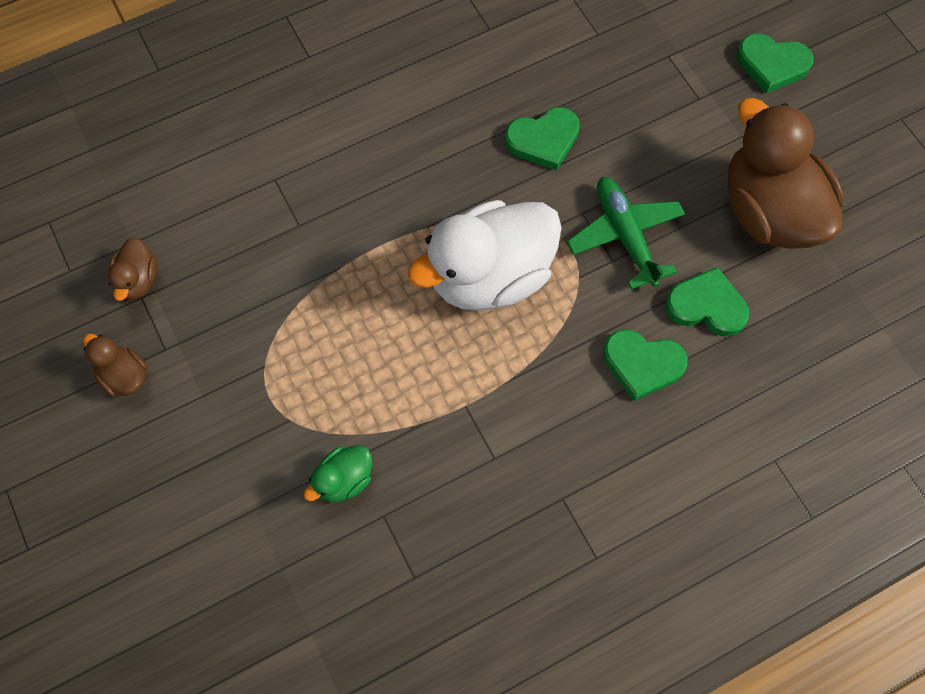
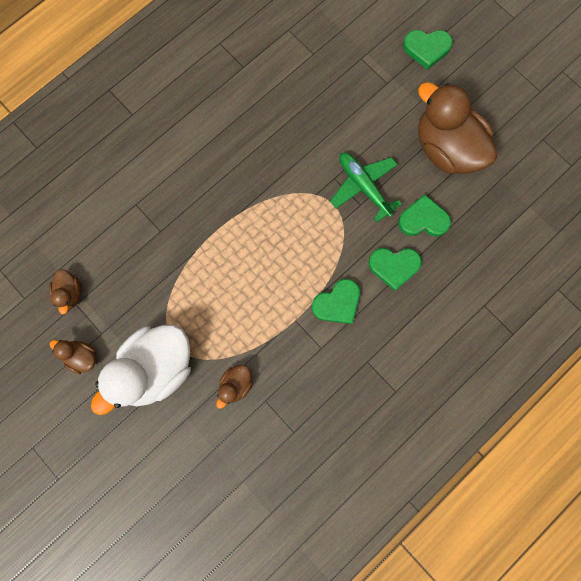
camera: 15 degrees left, 10 degrees up
green duck [304,445,372,502] -> brown duck [216,365,253,409]
white duck [408,200,562,311] -> white duck moved to [91,325,191,415]
green heart [505,107,580,170] -> green heart moved to [312,279,360,324]

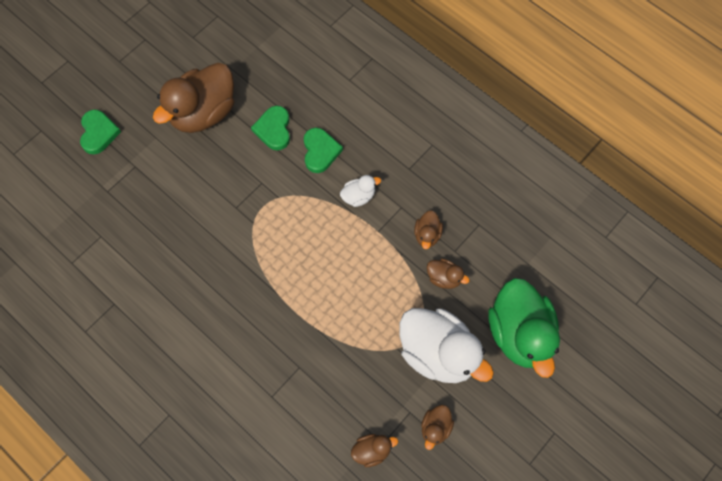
camera: 95 degrees left, 10 degrees down
green heart [312,279,360,324] -> white duck [340,175,381,207]
green plane [330,153,402,222] -> none
none -> brown duck [414,210,443,249]
none -> green duck [488,278,560,378]

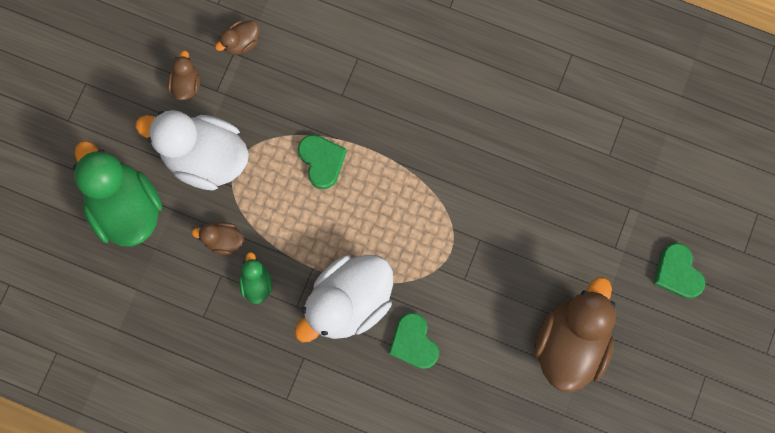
camera: 160 degrees right, 10 degrees up
green heart [251,106,290,150] -> green heart moved to [298,135,347,189]
white duck [340,175,381,207] -> white duck [294,255,393,342], size x2.23
brown duck [414,210,443,249] -> green duck [239,252,273,304]

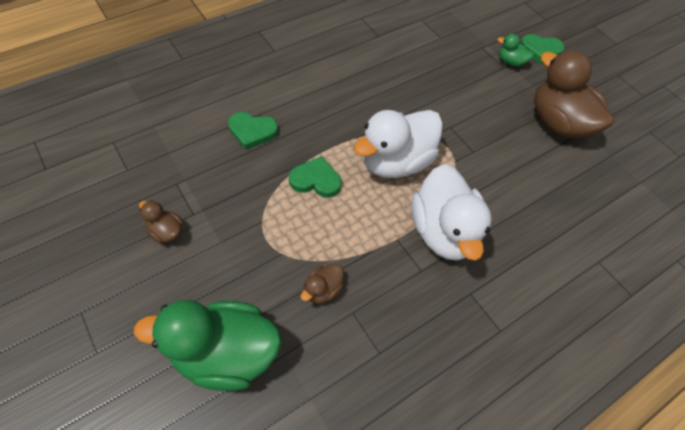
camera: 60 degrees left, 20 degrees down
white duck [135,110,249,190] -> white duck moved to [354,110,443,178]
brown duck [215,21,259,55] -> none
green duck [239,252,273,304] -> green duck moved to [498,34,534,67]
green heart [389,312,439,369] -> green heart moved to [228,112,278,150]

